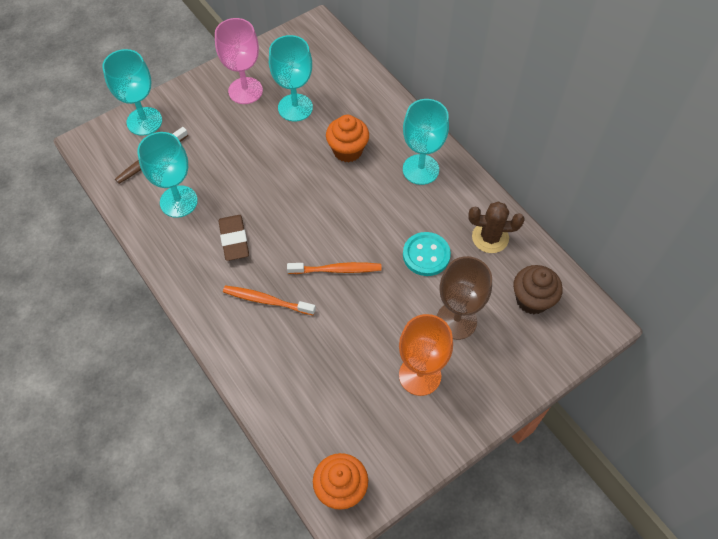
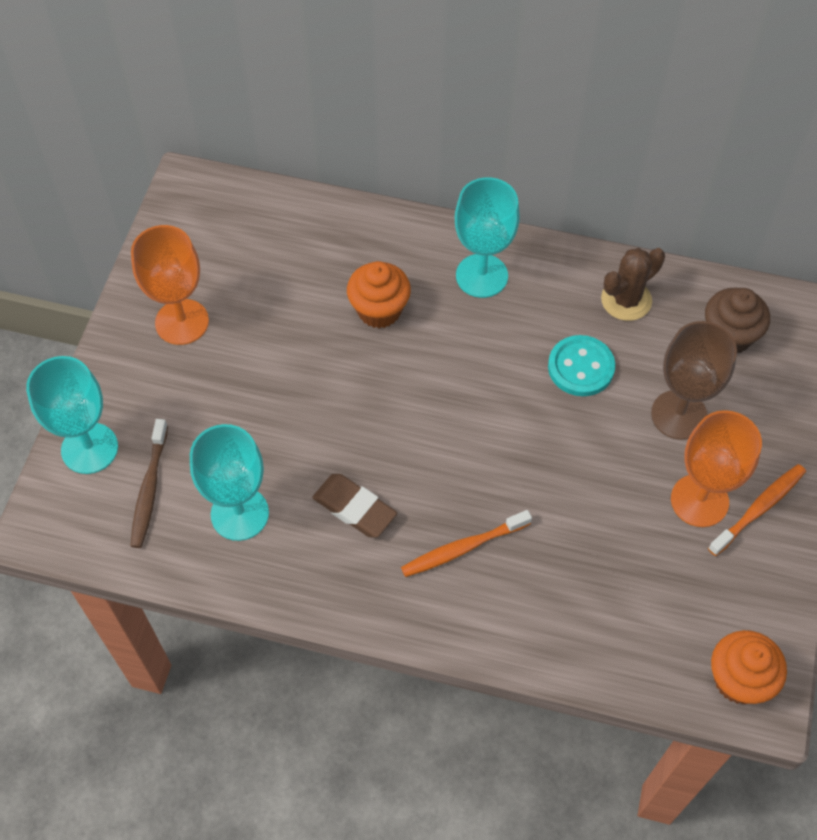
camera: 40 degrees left, 0 degrees up
pink goblet [215,18,263,104] -> orange goblet [131,225,209,345]
turquoise goblet [269,35,313,122] -> none
orange toothbrush [287,262,382,274] -> orange toothbrush moved to [708,464,806,556]

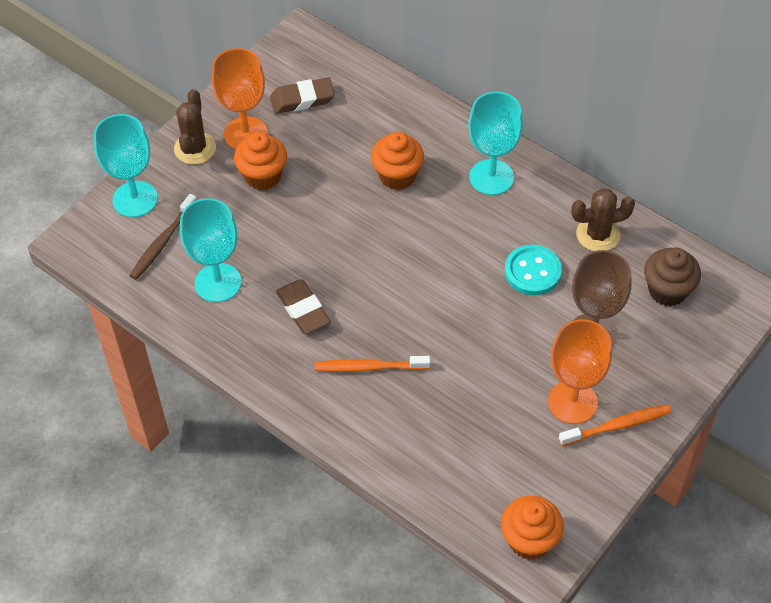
camera: 25 degrees right, 5 degrees down
none -> brown cactus [174,89,216,164]
none -> orange cupcake [234,132,287,190]
none -> brown eraser [270,77,335,114]

